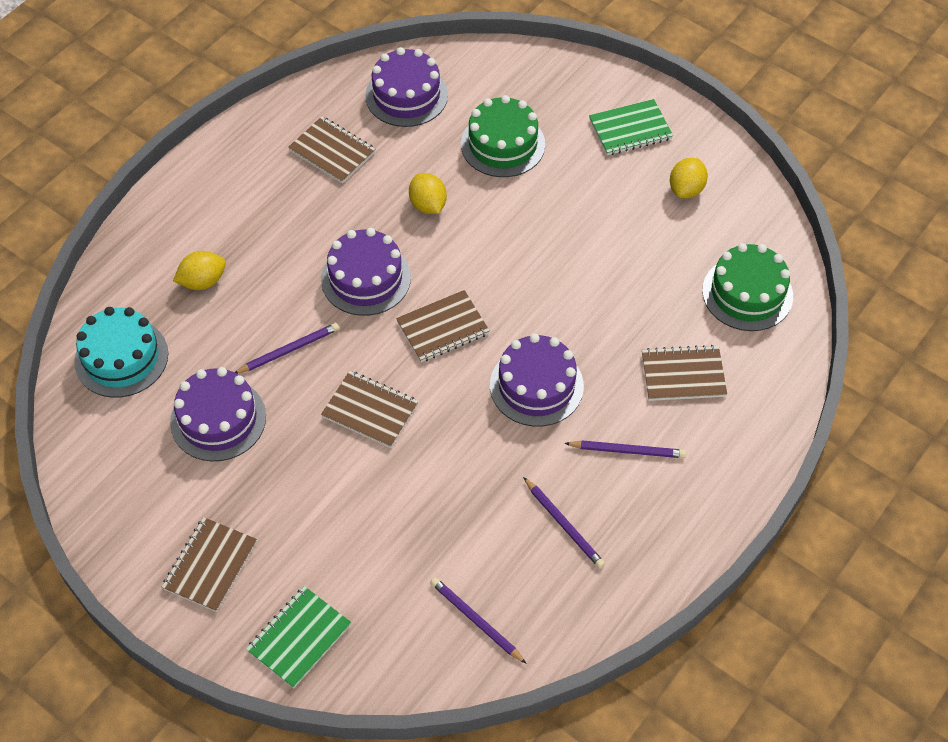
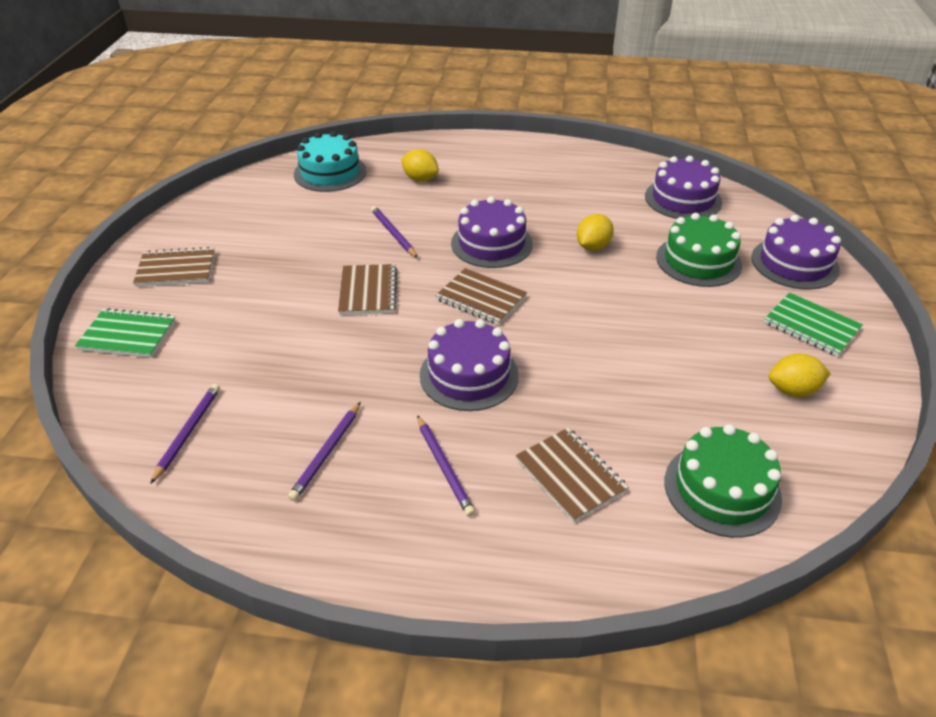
camera: 60 degrees right, 15 degrees down
purple cake [170,367,266,461] -> purple cake moved to [751,215,841,290]
purple pencil [234,323,339,374] -> purple pencil turned 150 degrees counterclockwise [371,206,418,258]
brown notebook [288,116,376,183] -> none

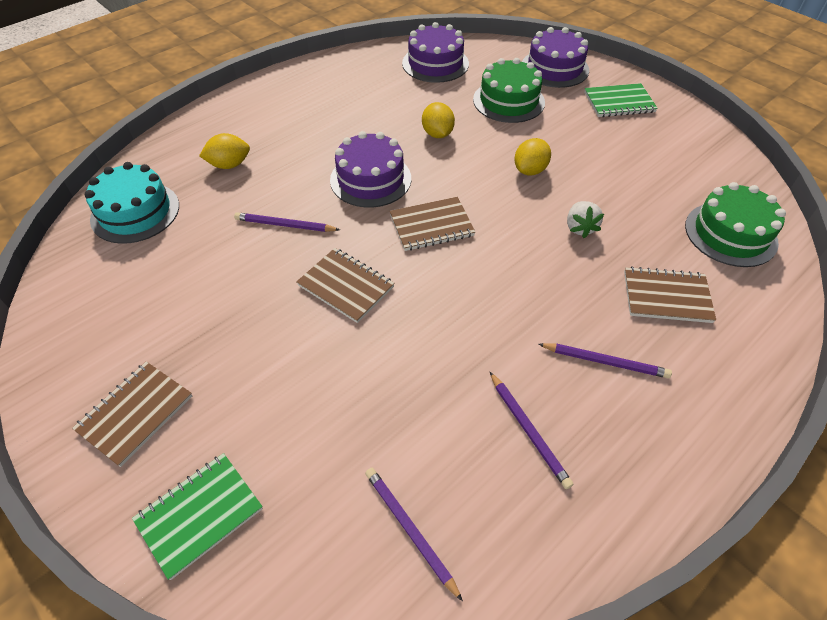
camera: 50 degrees left, 10 degrees up
purple cake [420,319,519,411] -> none
yellow lemon [769,353,831,397] -> yellow lemon moved to [514,138,551,176]
none -> white strawberry [567,201,604,238]

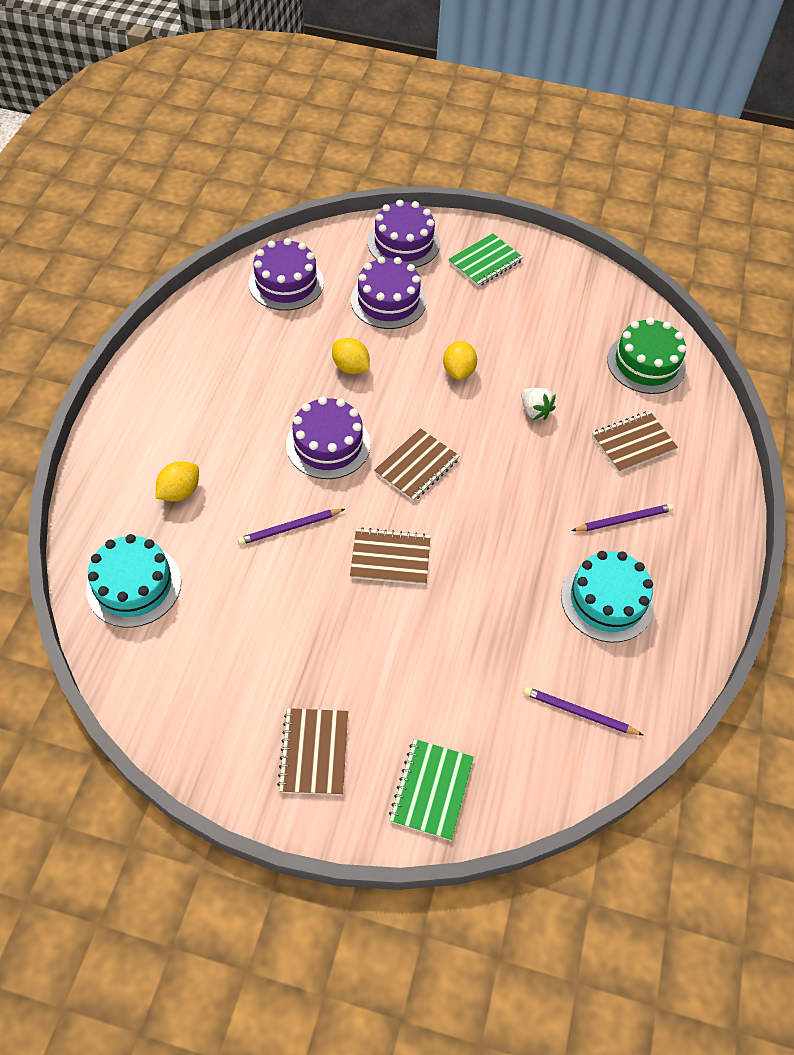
camera: 35 degrees left, 5 degrees up
green cake [473,58,545,123] -> purple cake [351,256,426,329]
purple pencil [490,372,573,489] -> turquoise cake [561,551,654,642]

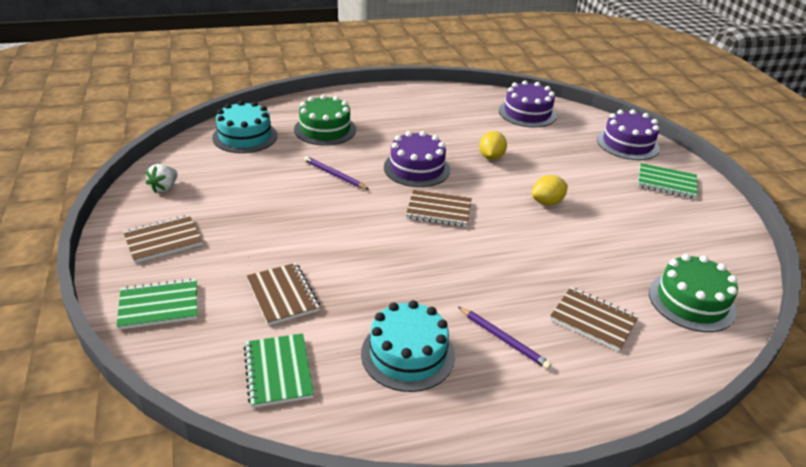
camera: 60 degrees right, 20 degrees down
yellow lemon [156,461,199,502] -> green cake [294,94,356,146]
brown notebook [350,527,431,585] -> brown notebook moved to [247,263,320,326]
purple cake [351,256,426,329] -> none
white strawberry [521,388,556,420] -> white strawberry moved to [146,164,178,193]
purple pencil [523,687,643,735] -> green notebook [243,333,314,408]

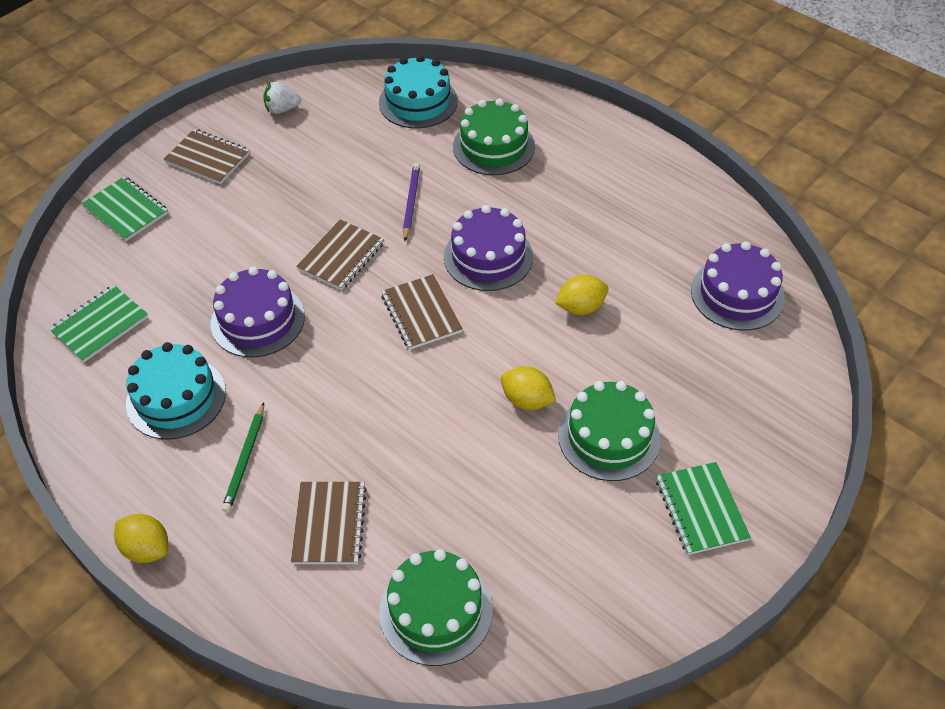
camera: 60 degrees right, 15 degrees up
brown notebook [247,263,320,326] -> brown notebook moved to [296,220,384,290]
purple pencil [458,307,552,369] -> green pencil [222,403,264,513]
purple cake [597,110,660,160] -> purple cake moved to [211,266,305,357]
none -> yellow lemon [114,514,168,563]
none -> green cake [558,381,661,481]

